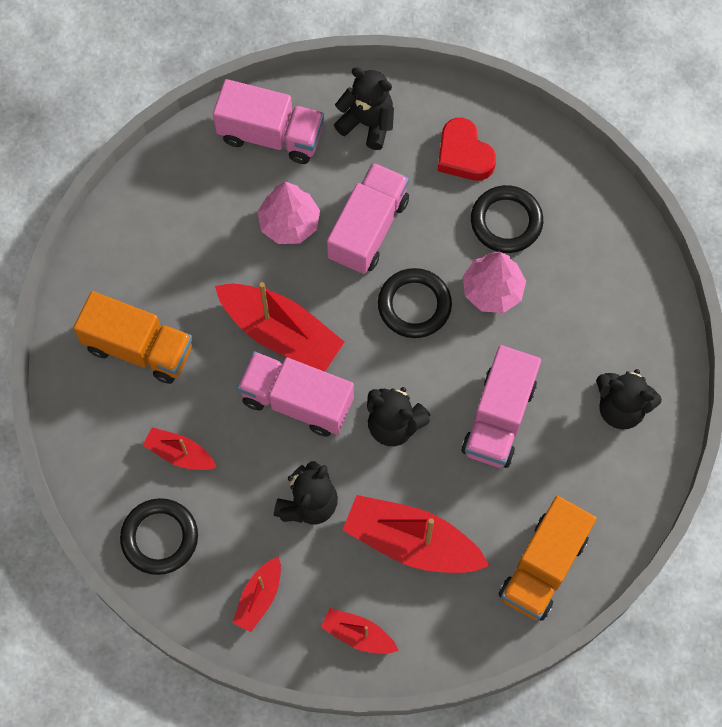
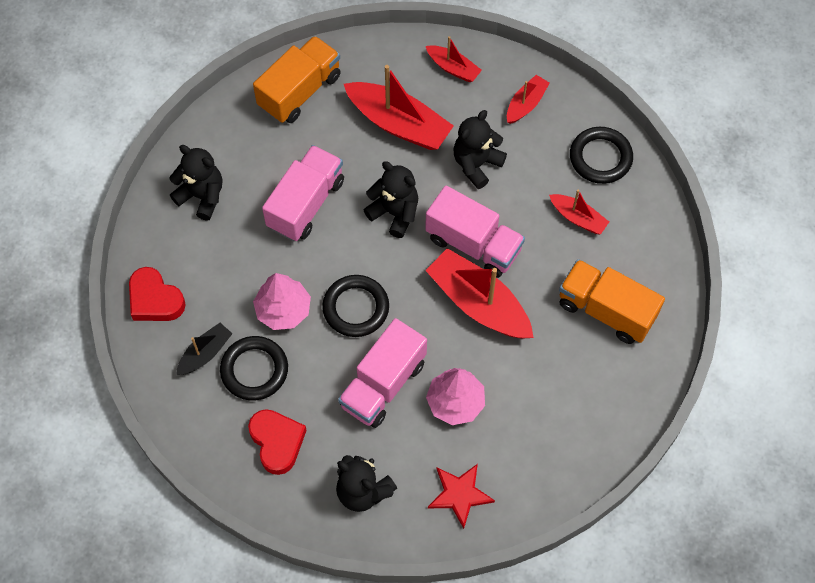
camera: 170 degrees left, 5 degrees down
pink truck [213,79,324,164] -> red star [428,464,495,529]
none -> red heart [129,267,186,321]
none -> black boat [176,323,233,375]

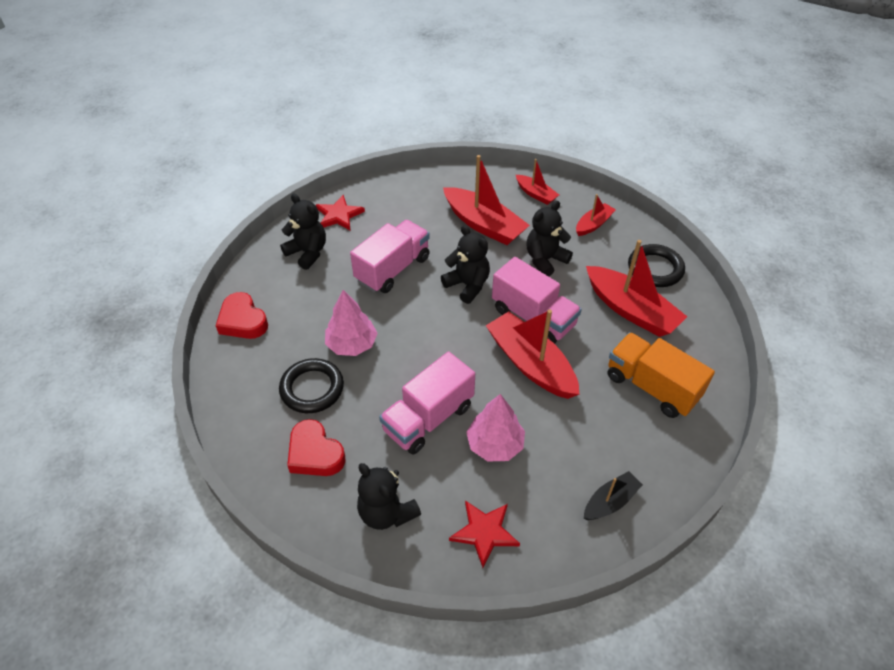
camera: 10 degrees right, 15 degrees down
black boat [176,323,233,375] -> black boat moved to [584,471,643,520]
red heart [248,409,307,475] -> red heart turned 150 degrees clockwise [287,419,346,476]
orange truck [253,36,341,123] -> none
black ring [322,275,389,337] -> none
red boat [549,189,609,235] -> red boat [586,240,687,337], size x1.87
none -> red star [316,195,365,231]

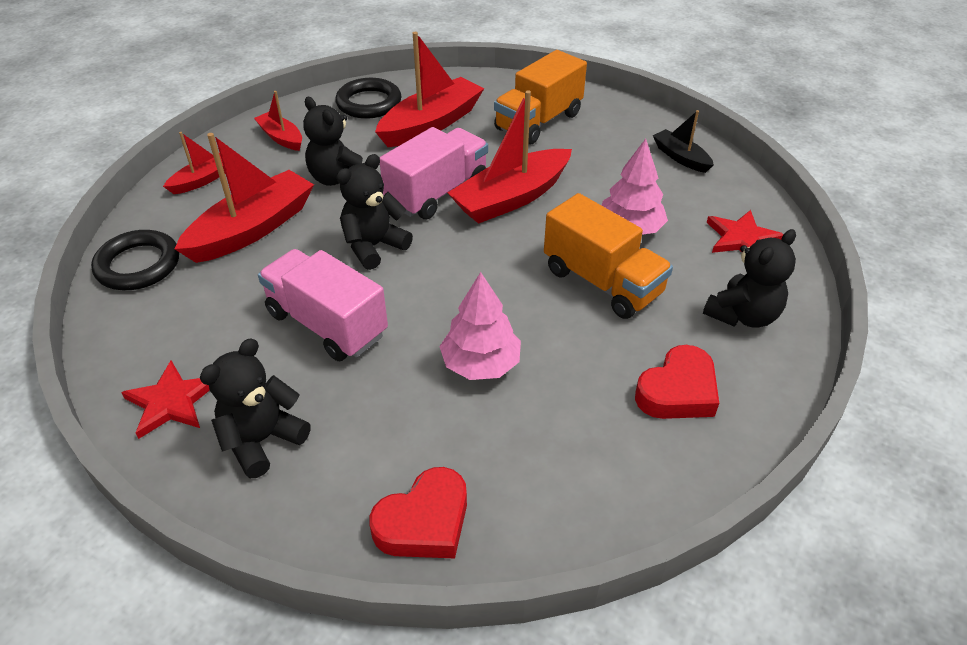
camera: 90 degrees left, 5 degrees down
black ring [279,358,344,413] -> black ring moved to [91,230,179,290]
pink truck [379,352,475,455] -> orange truck [544,193,673,319]

